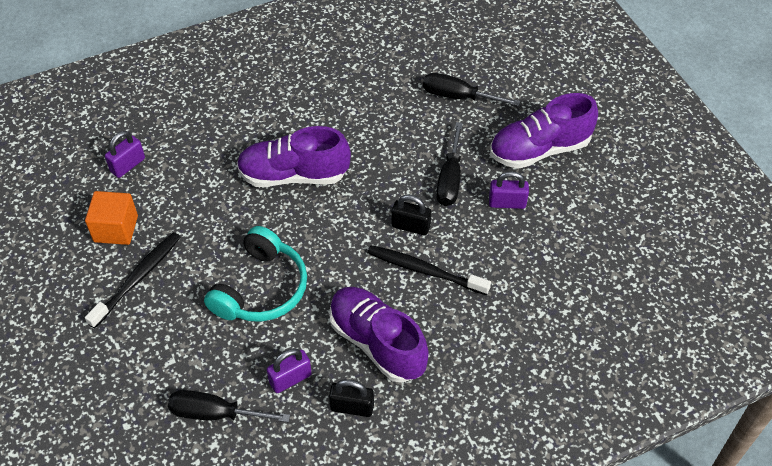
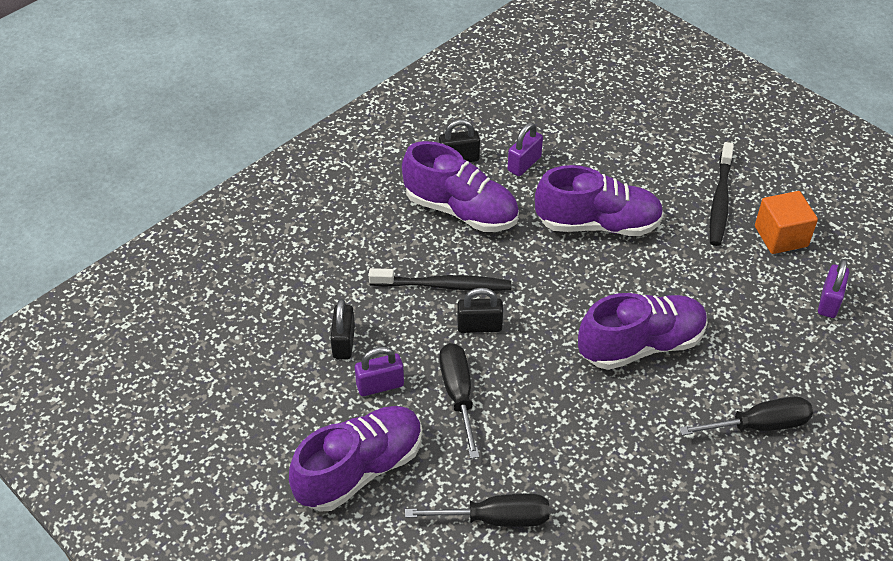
camera: 160 degrees right, 5 degrees down
black screwdriver [168,390,290,422] -> black screwdriver moved to [679,396,813,435]
turquoise headphones [204,226,307,322] -> purple shoe [535,165,664,236]
none -> black padlock [330,299,355,359]

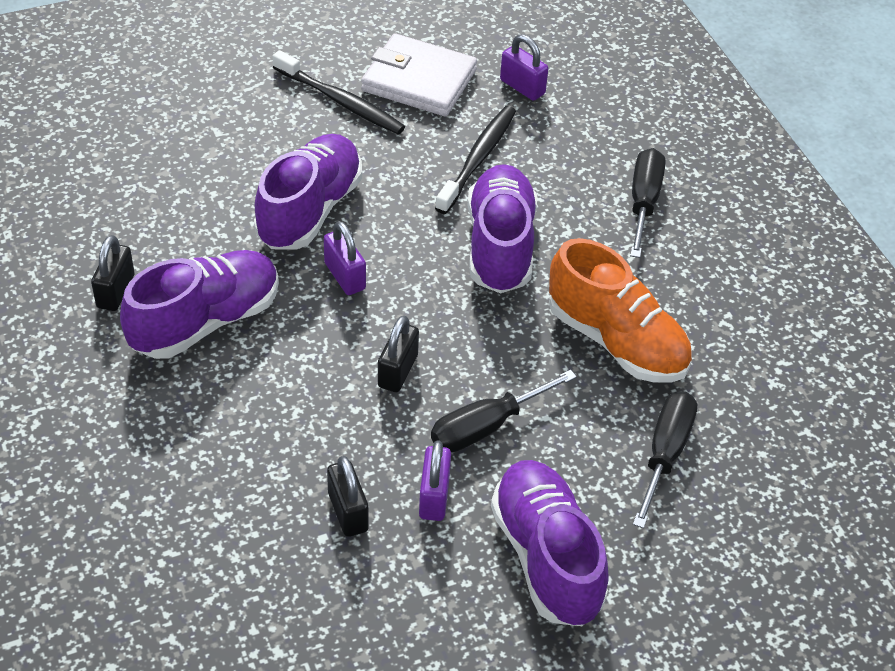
camera: 70 degrees left, 0 degrees up
black padlock [330,299,355,359] -> black padlock turned 45 degrees clockwise [327,456,369,537]
black toothbrush [369,268,512,291] -> black toothbrush moved to [435,106,516,214]
black screwdriver [439,343,479,459] -> black screwdriver turned 45 degrees counterclockwise [431,370,577,453]
purple padlock [508,123,543,176] -> purple padlock moved to [324,221,366,295]
orange cube [755,191,818,254] -> white wallet [361,33,477,116]
none -> orange shoe [549,238,692,382]

